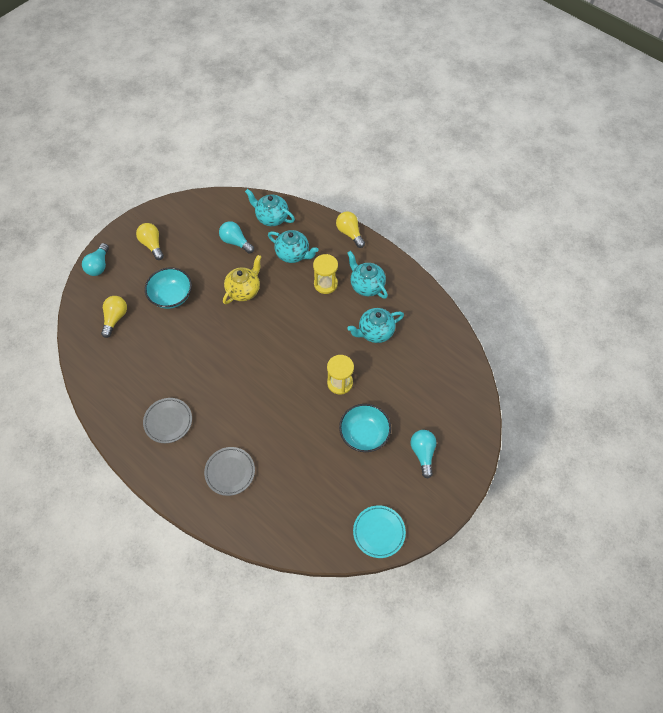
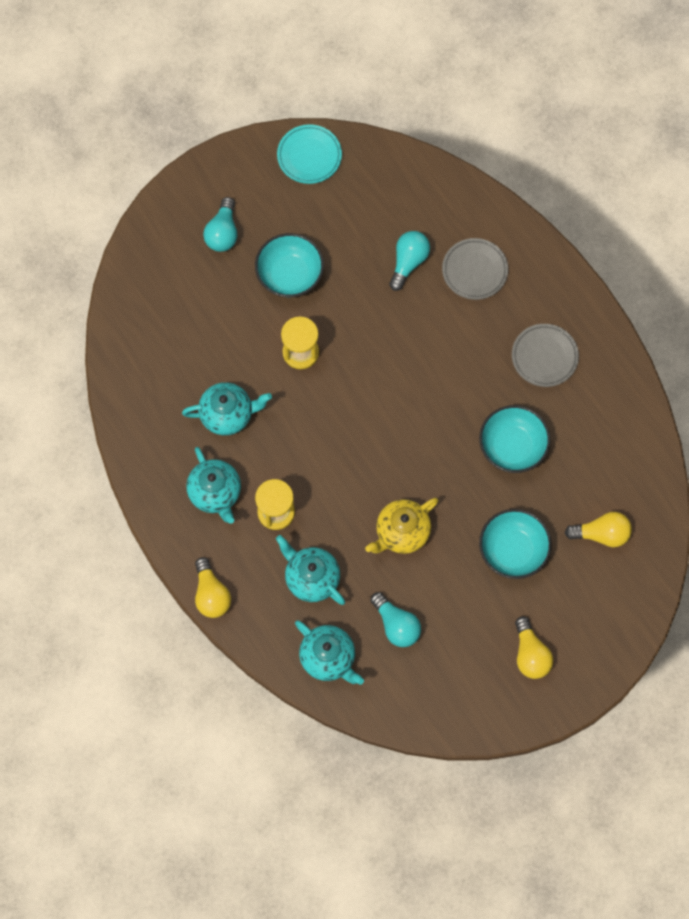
camera: 165 degrees left, 10 degrees up
turquoise light bulb [82,243,109,276] -> turquoise light bulb moved to [389,231,430,291]
yellow light bulb [101,296,127,338] -> yellow light bulb turned 120 degrees counterclockwise [565,512,632,547]
none -> turquoise bowl [479,405,550,473]

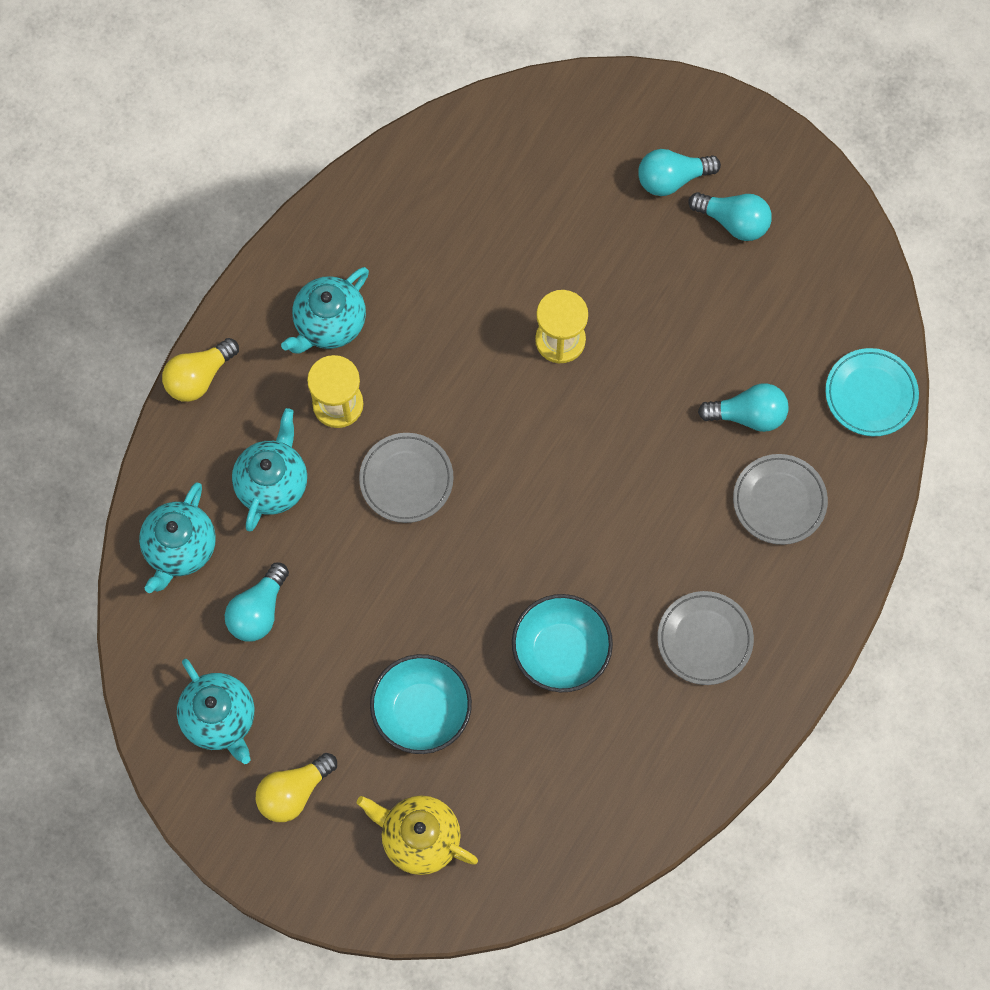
camera: 65 degrees right, 0 degrees up
turquoise teapot [182,382,272,435] -> turquoise teapot moved to [177,659,254,764]
turquoise bowl [255,233,324,297] -> none
turquoise plate [277,124,342,184] -> turquoise plate moved to [825,348,919,436]
yellow teapot [365,498,438,554] -> yellow teapot moved to [357,795,478,875]
yellow light bulb [565,512,632,547] -> none
none -> grey plate [359,433,454,523]
none -> turquoise light bulb [688,192,772,241]

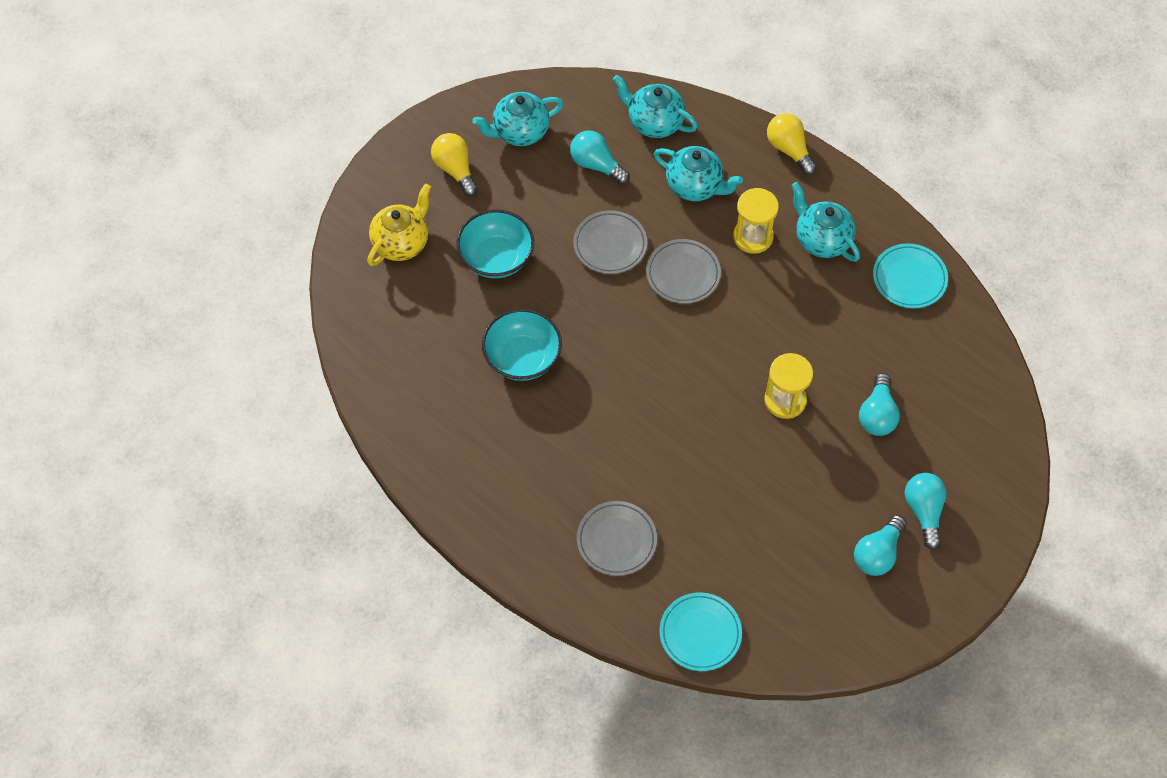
camera: 100 degrees right, 10 degrees down
grey plate [657,591,754,685] -> grey plate moved to [573,210,647,274]
turquoise light bulb [698,383,788,432] -> turquoise light bulb moved to [859,373,900,436]
none -> turquoise plate [873,243,948,309]

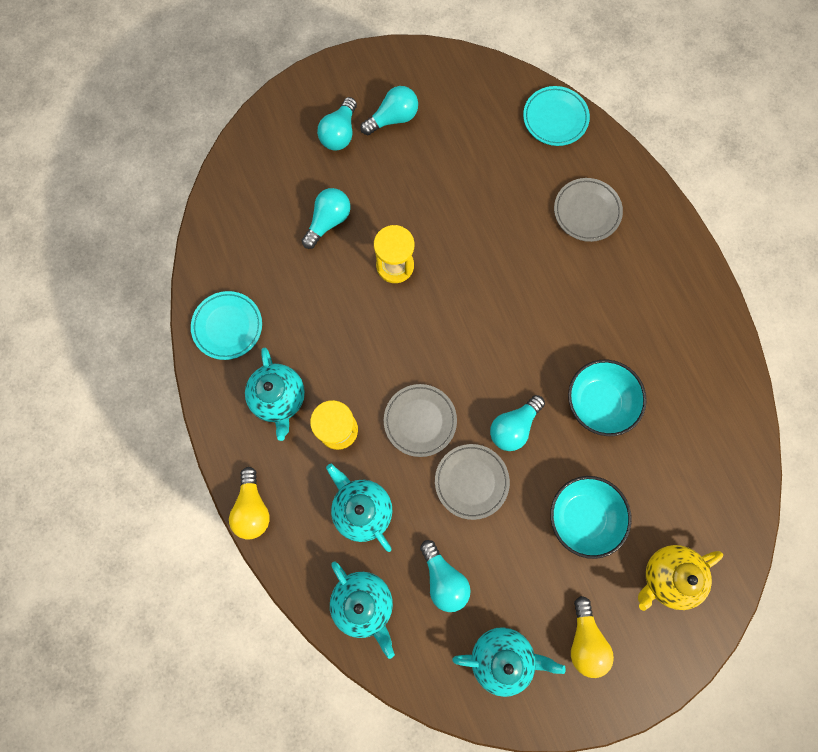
camera: 155 degrees left, 15 degrees up
none -> turquoise light bulb [490,395,545,451]

